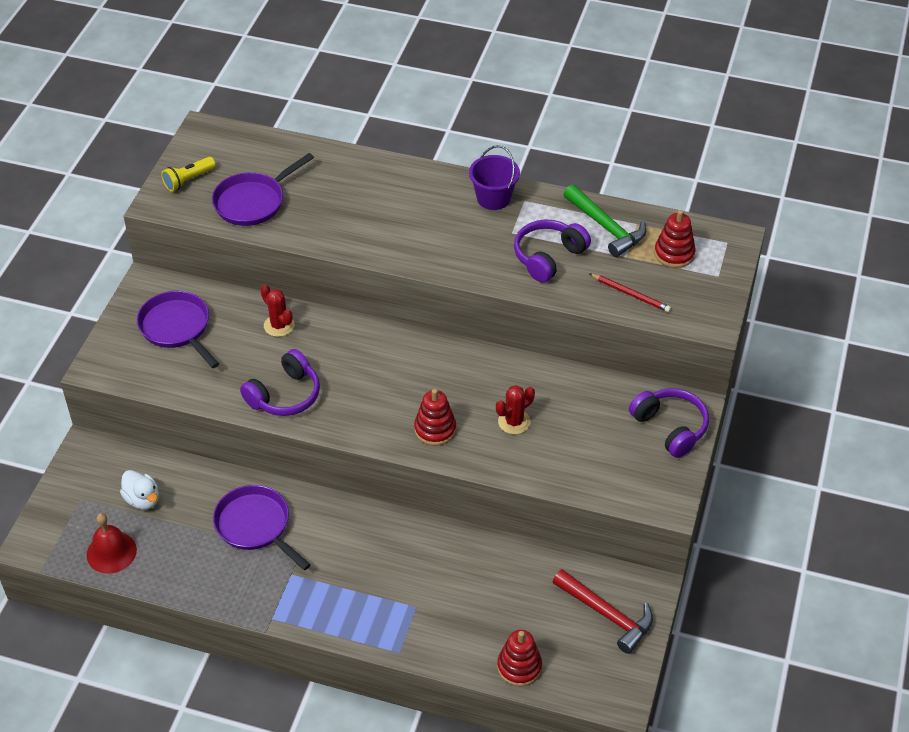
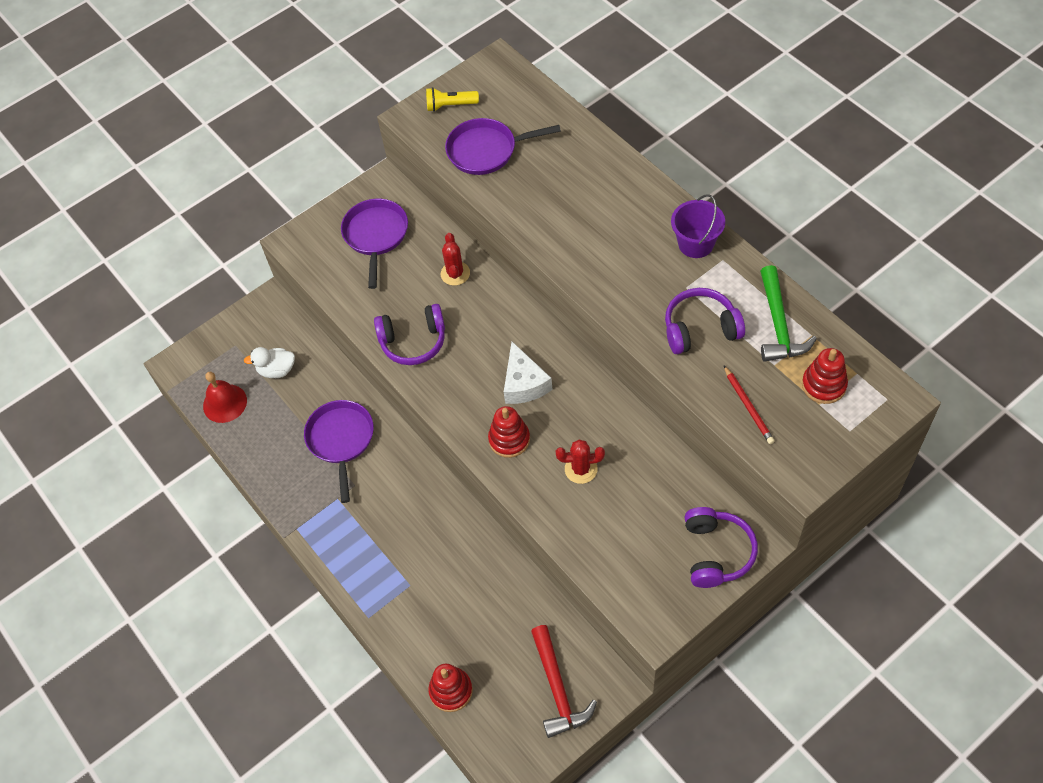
camera: 40 degrees right, 10 degrees up
white duck [120,470,159,510] -> white duck turned 90 degrees clockwise [244,347,295,378]
none -> white cheese [504,342,553,404]

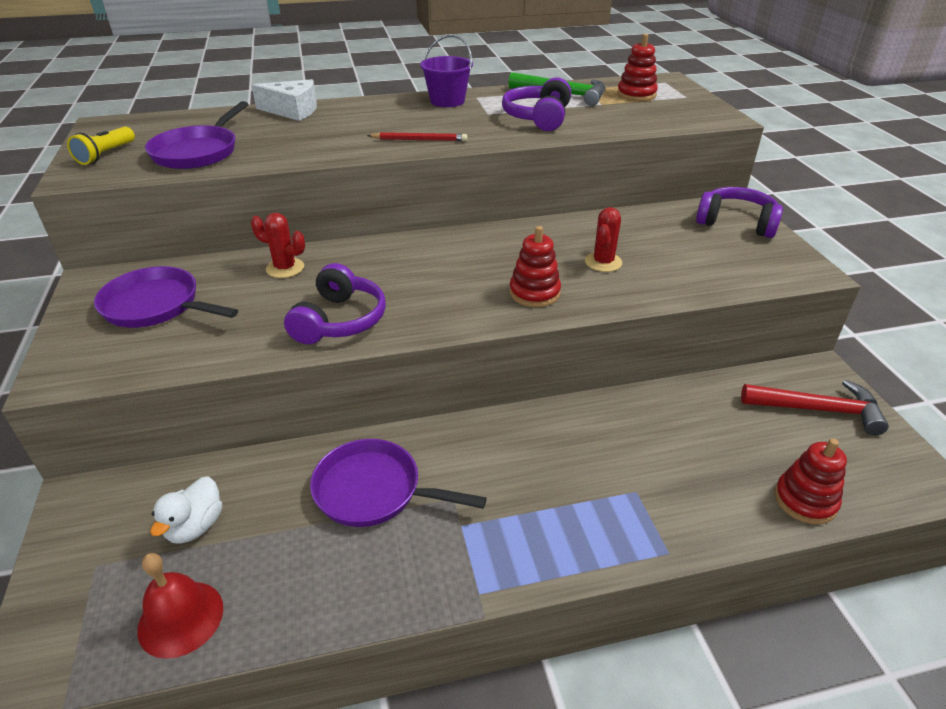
camera: 70 degrees left, 20 degrees down
white cheese [504,342,553,404] -> white cheese moved to [252,79,317,121]
red pencil [724,366,775,444] -> red pencil moved to [367,132,467,141]

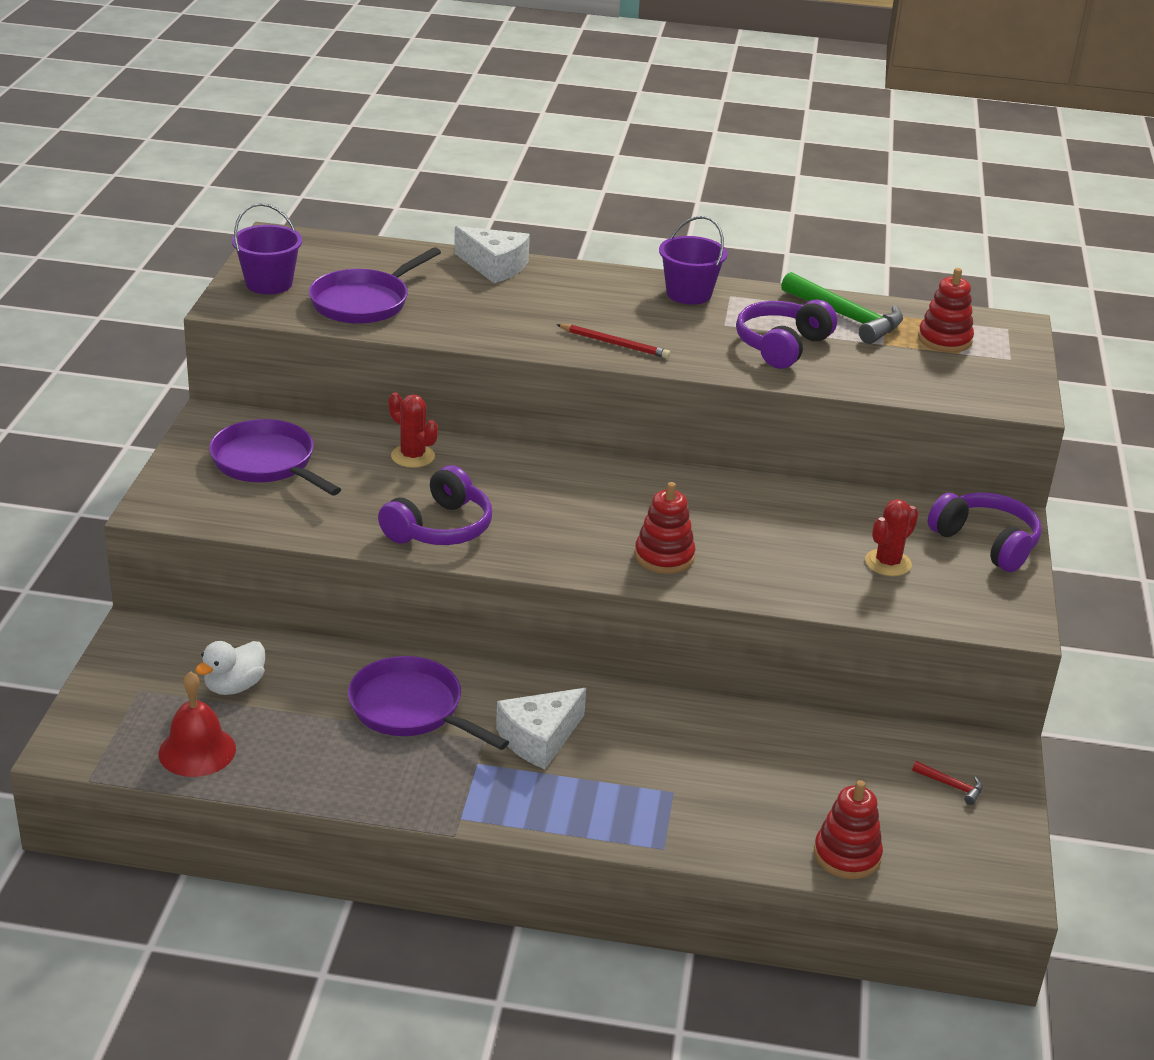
camera: 20 degrees right, 5 degrees down
yellow flashlight [67,126,135,165] -> purple bucket [232,203,302,294]
red cactus [585,207,622,272] -> red cactus moved to [865,499,919,576]
red hammer [741,380,889,435] -> red hammer [912,761,983,805], size x0.45
none -> white cheese [496,688,586,769]

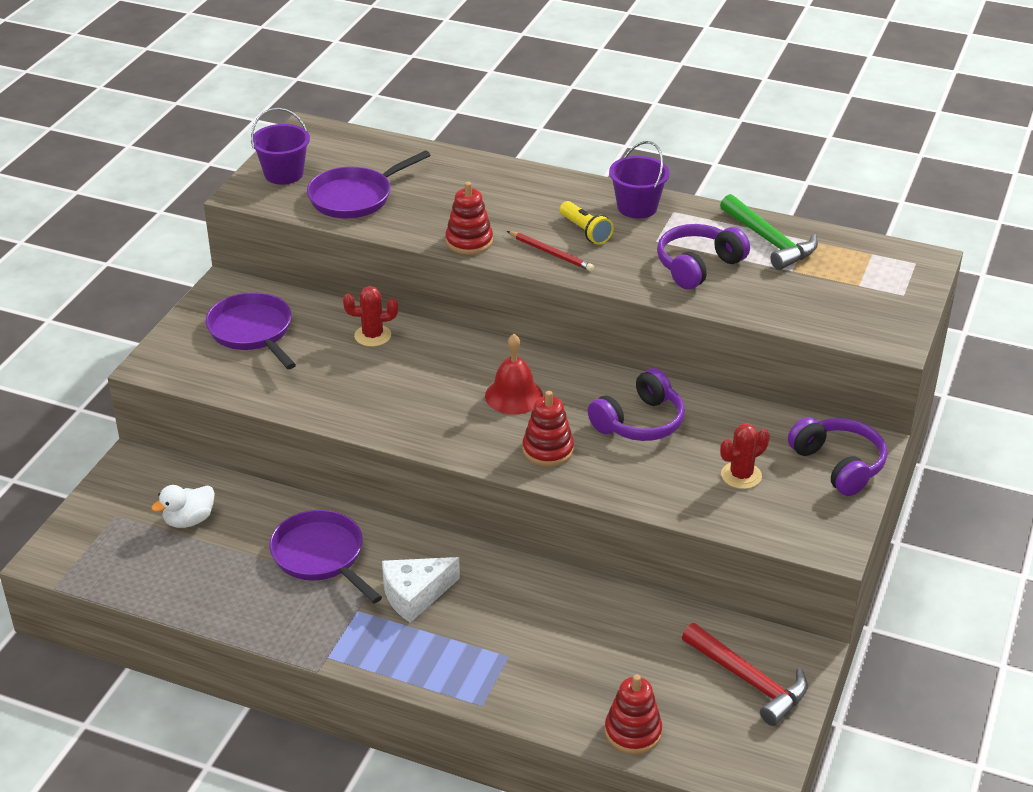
camera: 15 degrees right, 5 degrees up
red bell [159,671,236,777] -> red bell moved to [485,334,543,415]
purple headphones [378,465,492,545] -> purple headphones moved to [588,368,685,441]
red cactus [388,392,438,468] -> red cactus turned 60 degrees counterclockwise [343,286,398,347]
white cheese [454,226,530,283] -> none
red hammer [912,761,983,805] -> red hammer [682,623,808,726], size x2.24
red stacking toy [918,268,974,353] -> red stacking toy moved to [445,182,493,255]
none -> yellow flashlight [560,201,614,245]

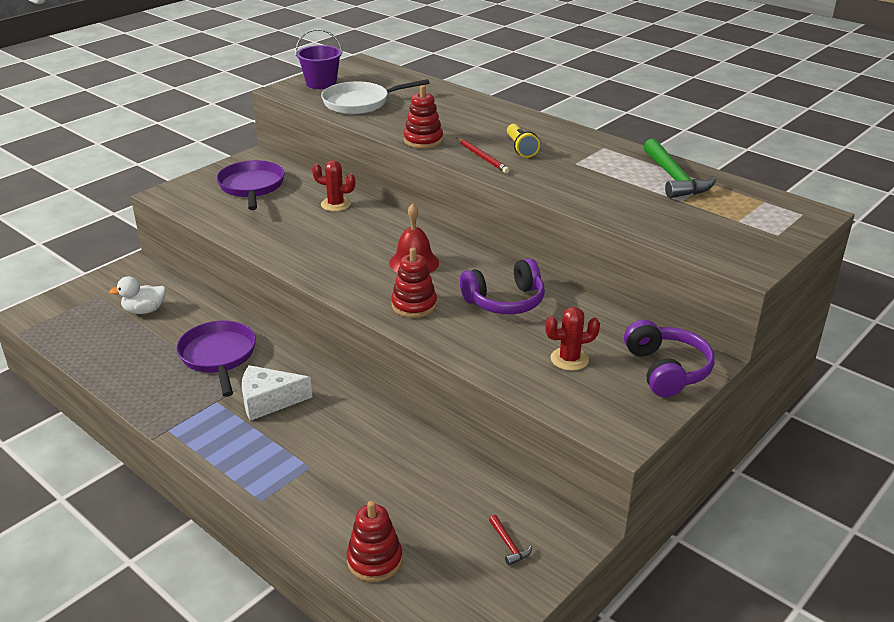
camera: 20 degrees right, 5 degrees down
purple pan [307,150,431,218] -> white pan [321,79,429,114]
purple bucket [609,141,670,219] -> none
purple headphones [657,224,750,289] -> none
red hammer [682,623,808,726] -> red hammer [489,515,532,566], size x0.45

